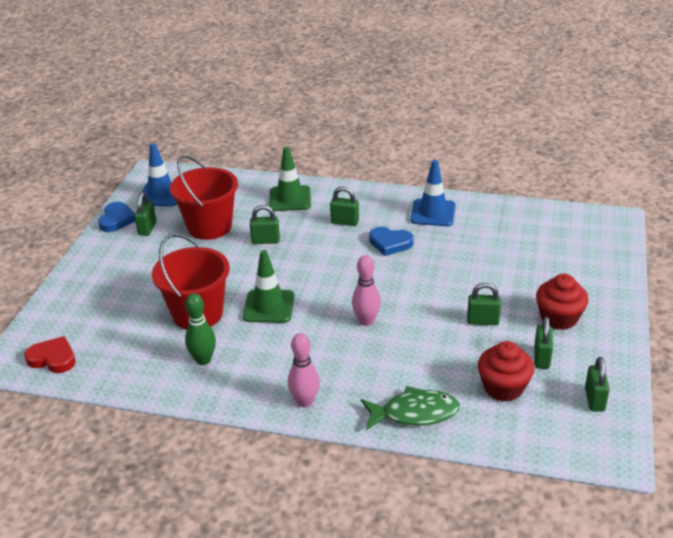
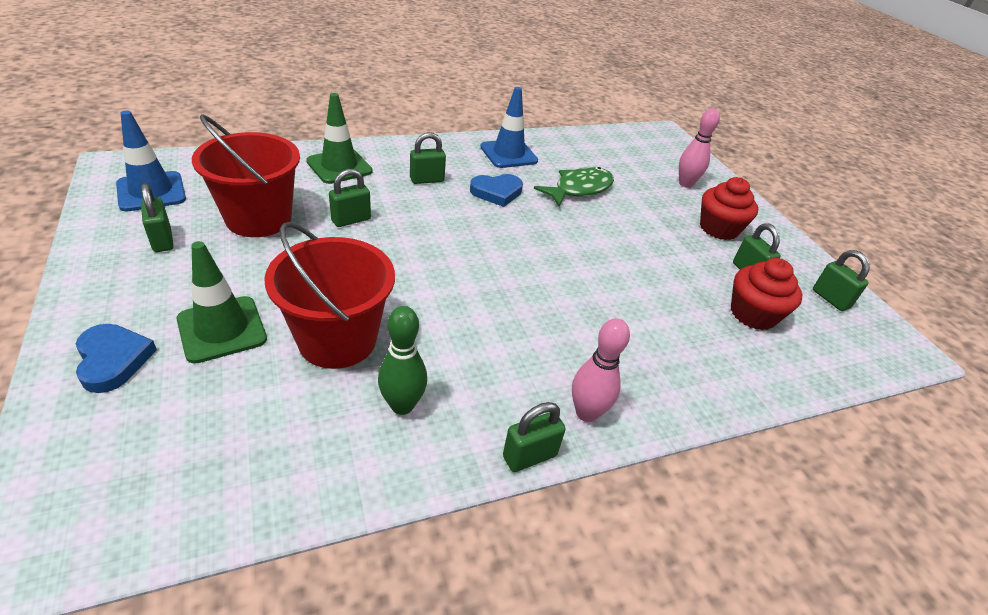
camera: 40 degrees left, 5 degrees up
red heart [25,336,76,373] -> none
blue heart [98,202,135,232] -> blue heart moved to [76,324,157,393]
green traffic cone [243,250,295,323] -> green traffic cone moved to [176,241,267,364]
pink bowling pin [352,255,381,326] -> pink bowling pin moved to [679,108,720,188]
green fish [361,386,460,430] -> green fish moved to [534,167,614,207]
green padlock [467,283,501,325] -> green padlock moved to [503,402,566,472]

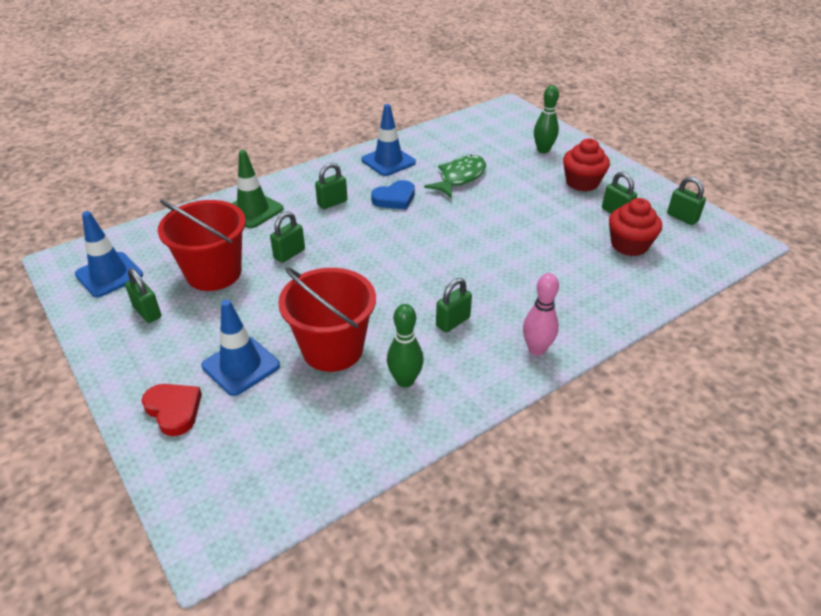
camera: 10 degrees left, 0 degrees up
blue heart [76,324,157,393] -> red heart [142,384,202,436]
green traffic cone [176,241,267,364] -> blue traffic cone [202,299,280,396]
green padlock [503,402,566,472] -> green padlock moved to [436,278,472,332]
pink bowling pin [679,108,720,188] -> green bowling pin [534,85,559,153]

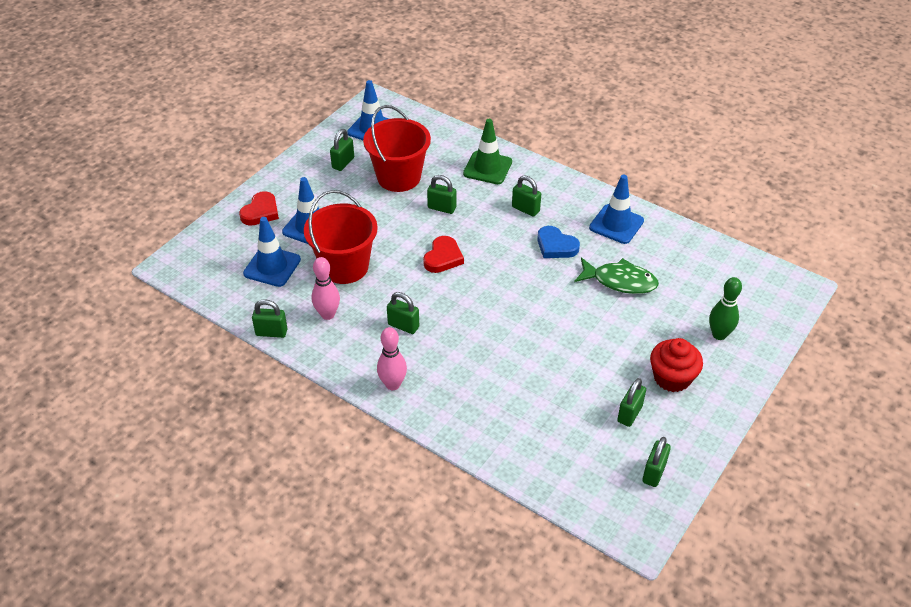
camera: 70 degrees right, 5 degrees up
green bowling pin [387,304,424,388] -> pink bowling pin [312,257,340,320]
red cupcake [609,198,662,256] -> none
none -> blue traffic cone [243,217,301,287]
none -> green padlock [252,299,288,338]
none -> red heart [423,236,464,273]

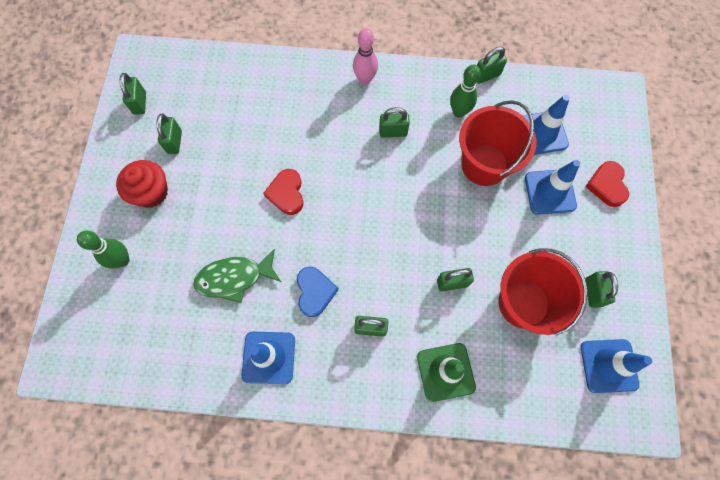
camera: 150 degrees right, 25 degrees up
pink bowling pin [312,257,340,320] -> green bowling pin [450,65,481,117]
red heart [423,236,464,273] -> red heart moved to [263,169,304,215]
blue heart [537,226,580,258] -> blue heart turned 75 degrees clockwise [297,267,339,317]

